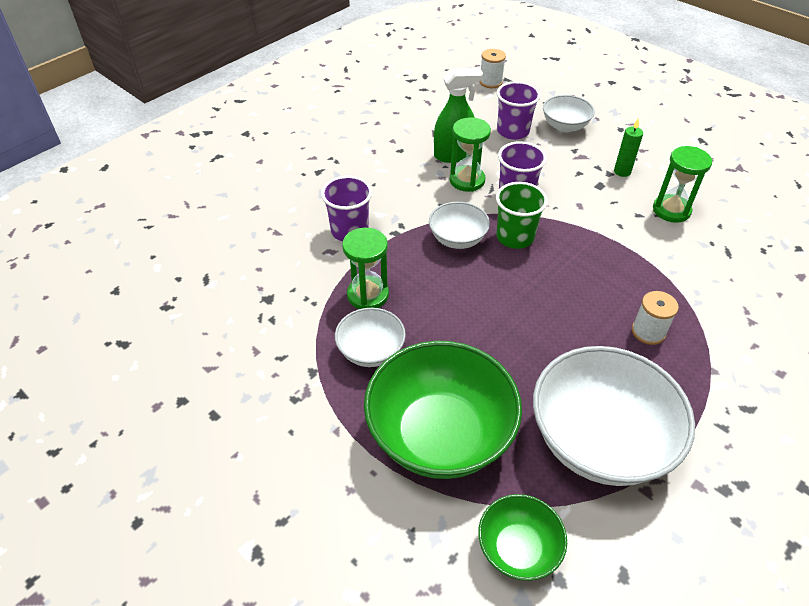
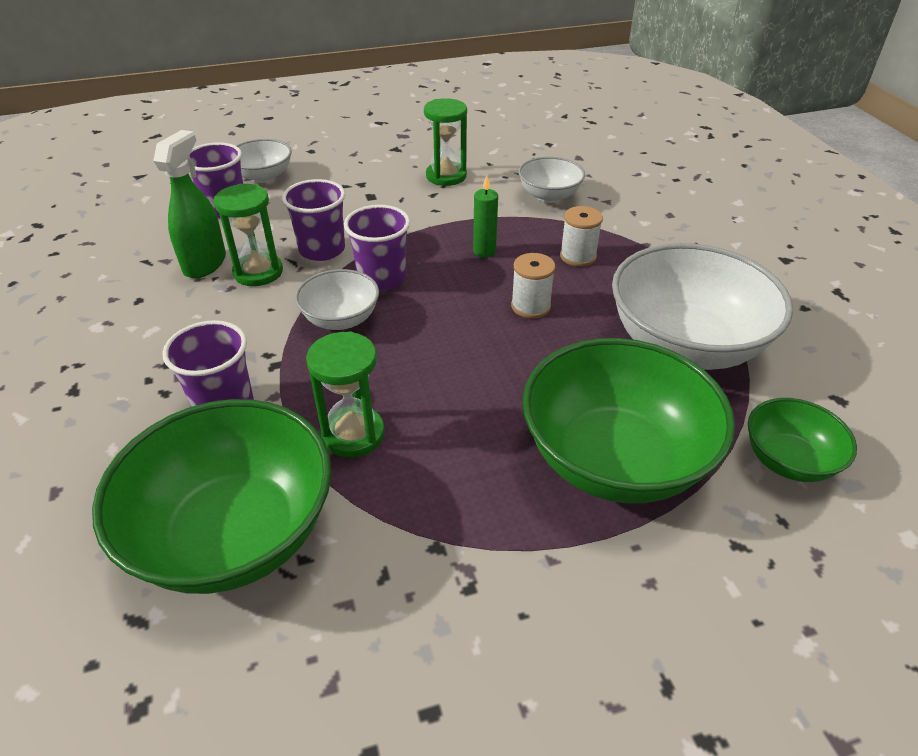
camera: 60 degrees left, 5 degrees down
white bowl [335,308,406,367] -> white bowl moved to [518,156,585,203]
white spool [479,49,506,88] -> white spool moved to [511,253,556,319]
green cup [496,182,548,249] -> purple cup [344,205,410,290]
green candle [614,118,643,177] -> green candle moved to [473,175,498,258]
none -> green bowl [92,399,332,594]

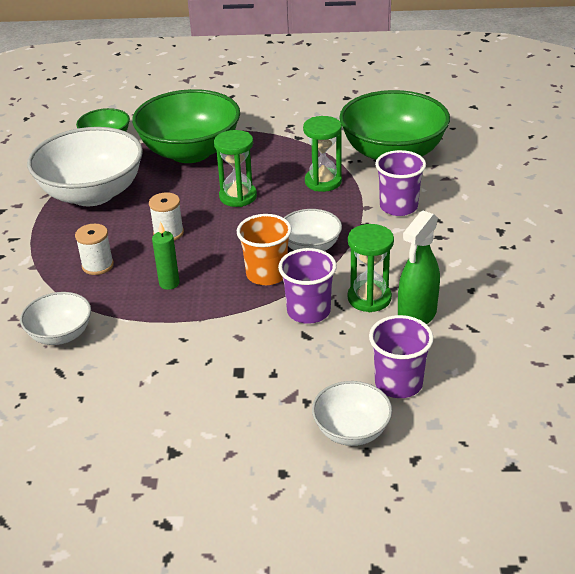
camera: 160 degrees left, 5 degrees down
purple cup [344,205,410,290] -> orange cup [237,214,292,285]
green hourglass [424,98,467,186] -> green hourglass moved to [214,130,257,207]

